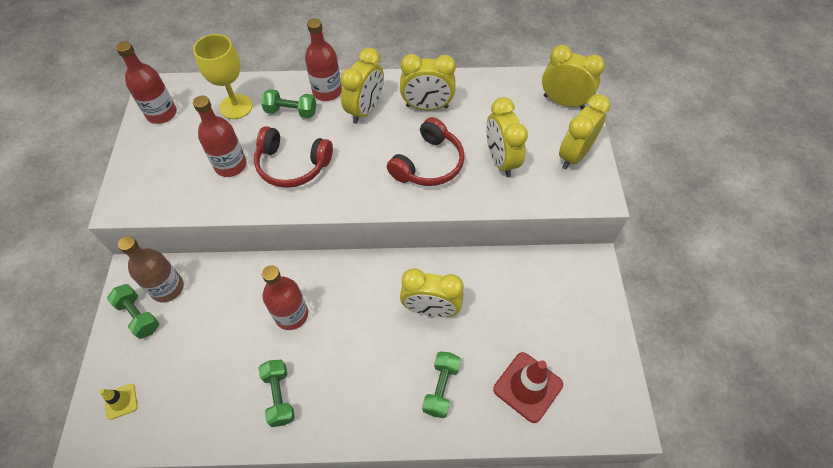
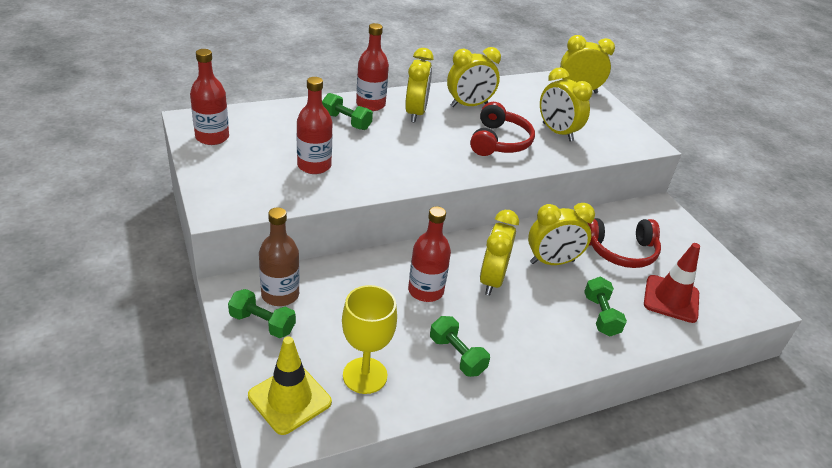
camera: 25 degrees left, 20 degrees down
yellow traffic cone [100,384,138,420] -> yellow traffic cone [248,336,332,435], size x1.88
yellow goblet [193,34,253,119] -> yellow goblet moved to [342,285,397,394]
red headphones [254,126,333,188] -> red headphones moved to [587,218,661,268]
green dumbbell [261,89,316,118] -> green dumbbell turned 45 degrees clockwise [322,93,373,130]
yellow clock [559,94,610,169] -> yellow clock moved to [480,210,519,295]

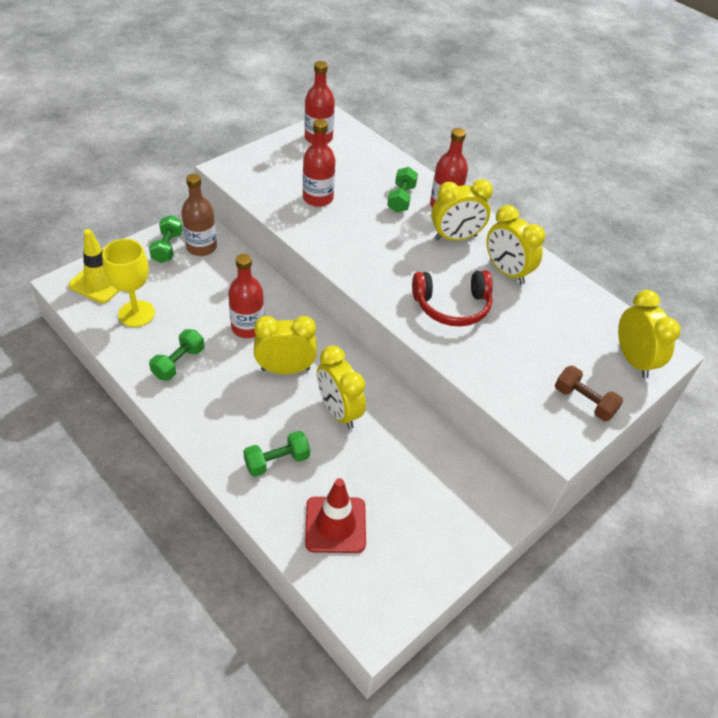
camera: 70 degrees right, 10 degrees up
yellow clock [540,68,593,141] -> none
red headphones [587,218,661,268] -> none
none -> brown dumbbell [555,366,623,421]

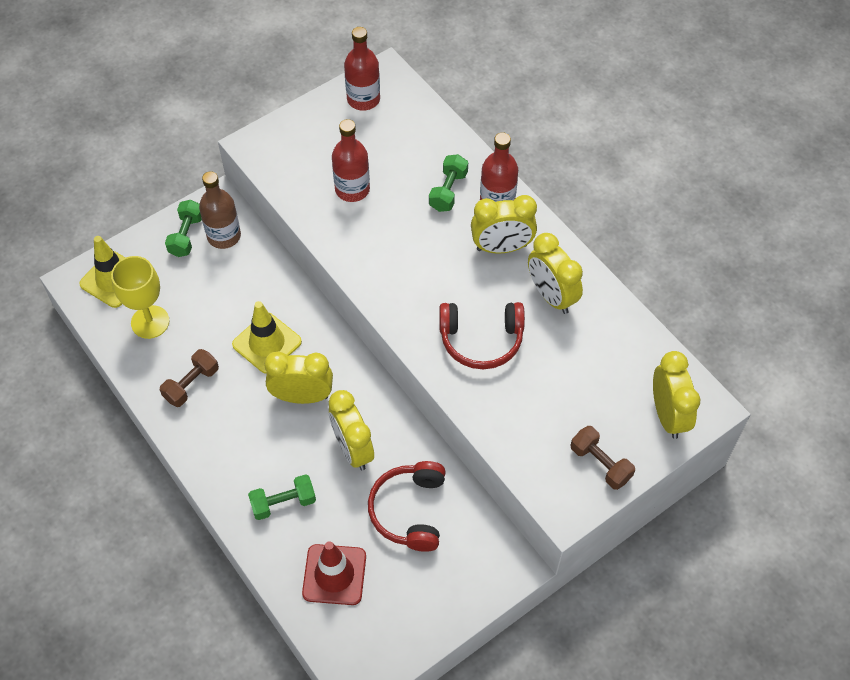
camera: 10 degrees right, 10 degrees up
green dumbbell [149,329,205,381] -> brown dumbbell [160,349,219,407]
red bottle [228,254,264,338] -> yellow traffic cone [232,301,302,374]
none -> red headphones [368,461,446,552]

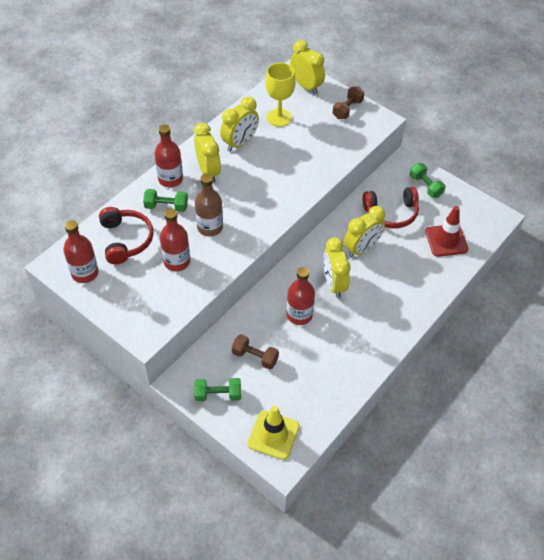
camera: 105 degrees left, 5 degrees down
yellow goblet [111,256,170,339] -> yellow goblet moved to [265,63,295,127]
brown dumbbell [160,349,219,407] -> brown dumbbell moved to [232,334,279,369]
brown bottle [199,171,241,249] -> brown bottle moved to [195,174,223,236]
yellow traffic cone [232,301,302,374] -> red bottle [286,267,315,325]
green dumbbell [248,474,316,520] -> green dumbbell moved to [410,163,445,198]
red headphones [439,302,525,369] -> red headphones moved to [99,207,153,264]
yellow clock [653,351,700,439] -> yellow clock turned 75 degrees clockwise [290,40,325,94]

